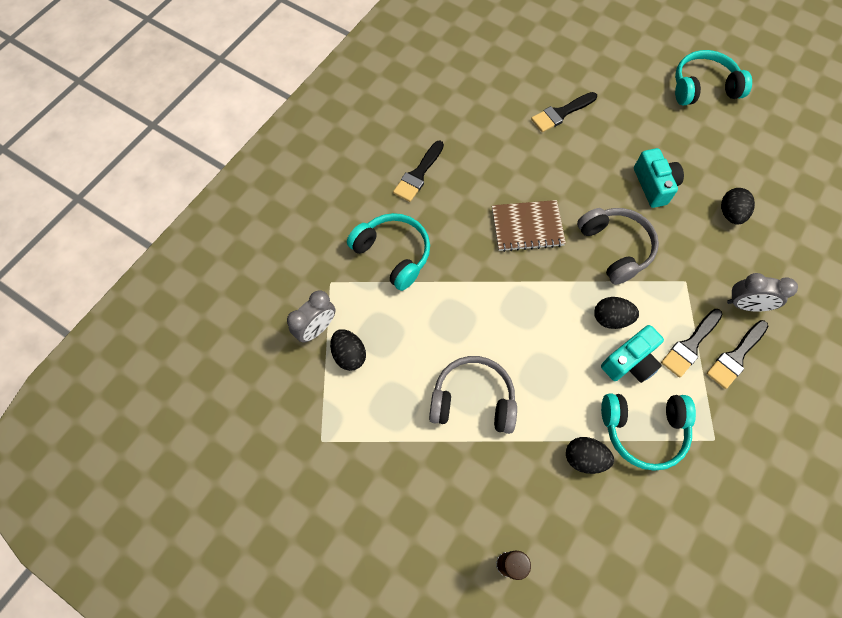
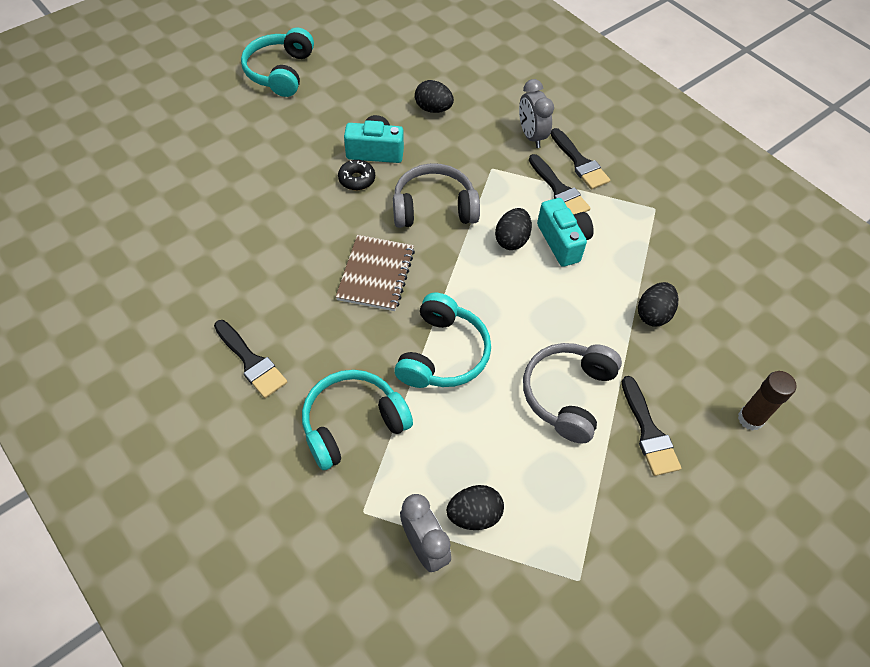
camera: 75 degrees left, 10 degrees down
black brush [531,92,597,132] -> black brush moved to [622,376,681,476]
turquoise headphones [601,394,696,471] -> turquoise headphones moved to [394,293,491,388]
grey clock [727,273,798,312] -> grey clock turned 135 degrees clockwise [519,79,554,148]
none -> black donut [338,160,375,190]

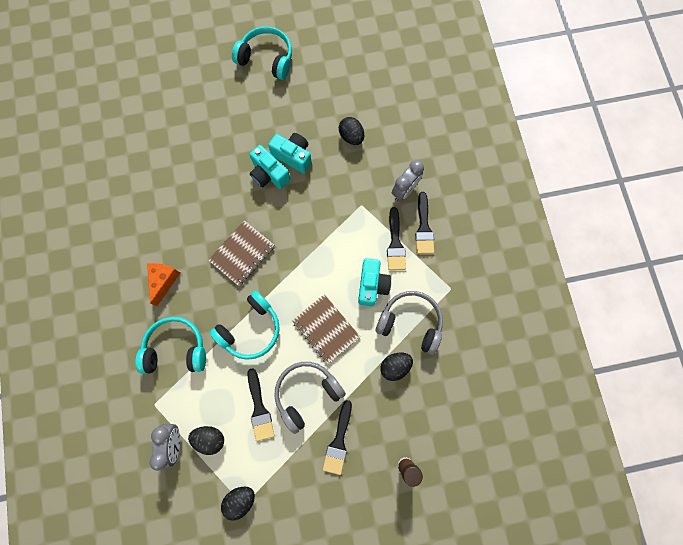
camera: 30 degrees right, 20 degrees up
black brush [214,320,287,398] -> black brush moved to [247,368,274,441]
turquoise headphones [241,28,314,97] -> turquoise headphones turned 75 degrees clockwise [232,26,292,80]
black donut [338,160,375,190] -> turquoise camera [250,145,290,189]
grey headphones [393,163,480,228] -> grey headphones moved to [376,291,443,355]
black egg [495,208,532,250] -> black egg moved to [221,487,255,521]
grey clock [519,79,554,148] -> grey clock turned 150 degrees counterclockwise [392,160,424,201]
none -> orange cheese [147,263,180,306]
none -> brown notebook [292,294,360,364]

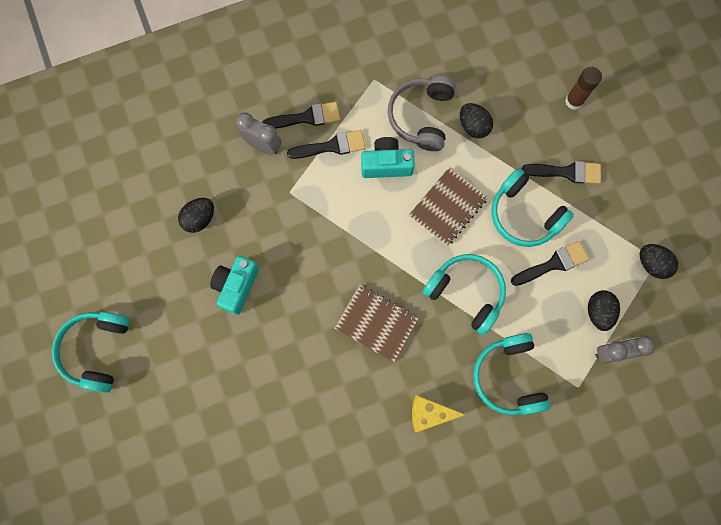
camera: 100 degrees left, 0 degrees up
orange cheese [147,263,180,306] -> yellow cheese [412,395,465,432]
turquoise camera [250,145,290,189] -> none
grey headphones [274,362,346,434] -> turquoise headphones [492,168,574,247]

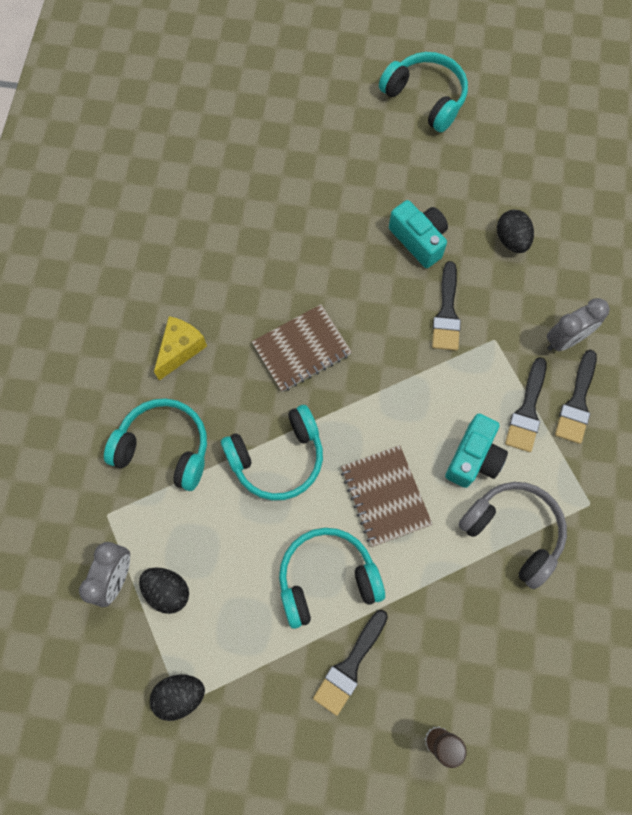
camera: 120 degrees right, 5 degrees down
black egg [460,103,493,138] -> none
black brush [511,241,589,286] -> black brush moved to [432,261,461,351]

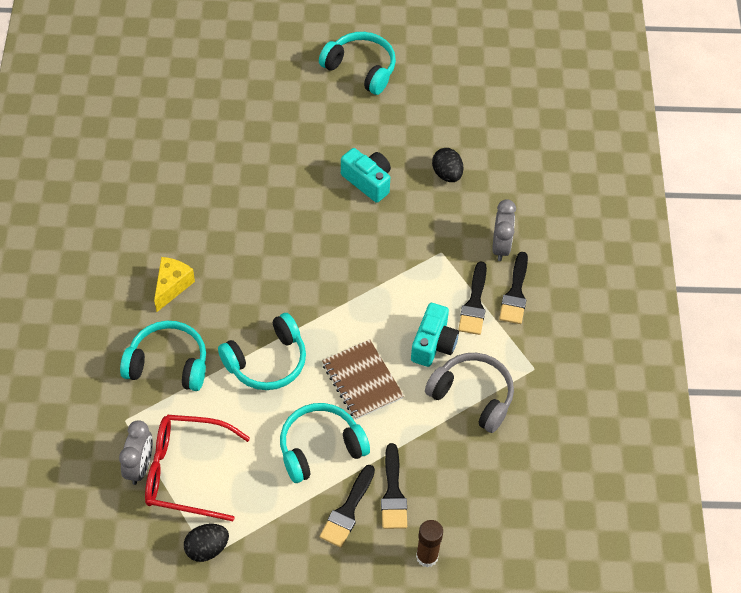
camera: 10 degrees left, 15 degrees down
black egg [139,568,189,614] -> red glasses [145,415,250,521]
brown notebook [252,304,352,392] -> none
black brush [432,261,461,351] -> black brush moved to [381,443,407,529]
grey clock [547,298,610,351] -> grey clock turned 45 degrees counterclockwise [492,199,516,261]

